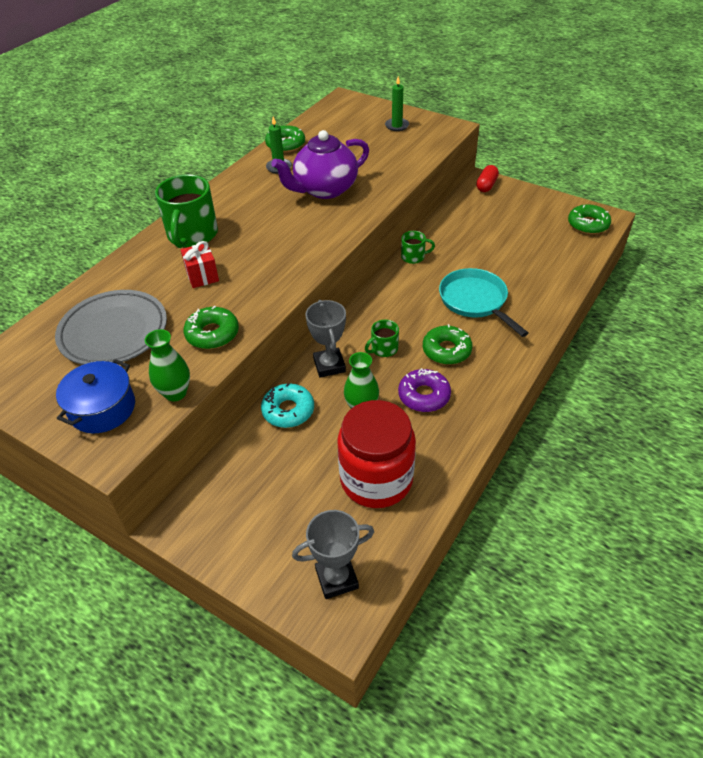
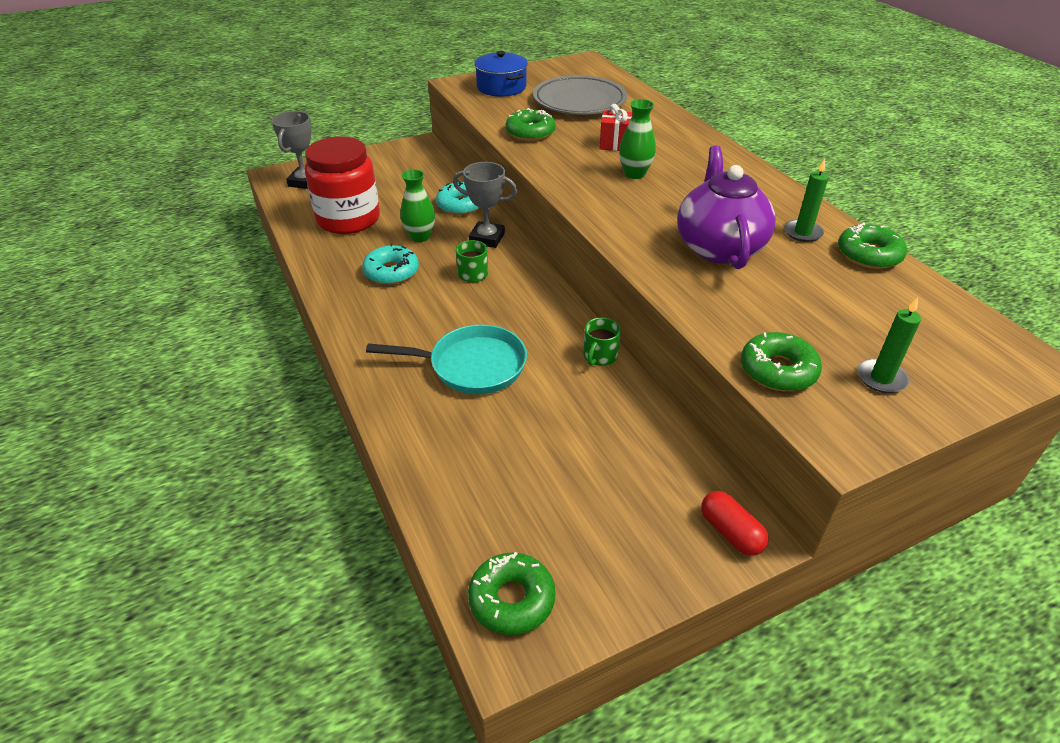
camera: 120 degrees right, 5 degrees down
green vase [145,329,190,401] -> green vase moved to [619,99,656,179]
green mug [155,174,218,248] -> none
purple donut [398,368,451,412] -> turquoise donut [362,244,419,285]
green donut [423,324,472,365] -> green donut moved to [741,332,822,391]

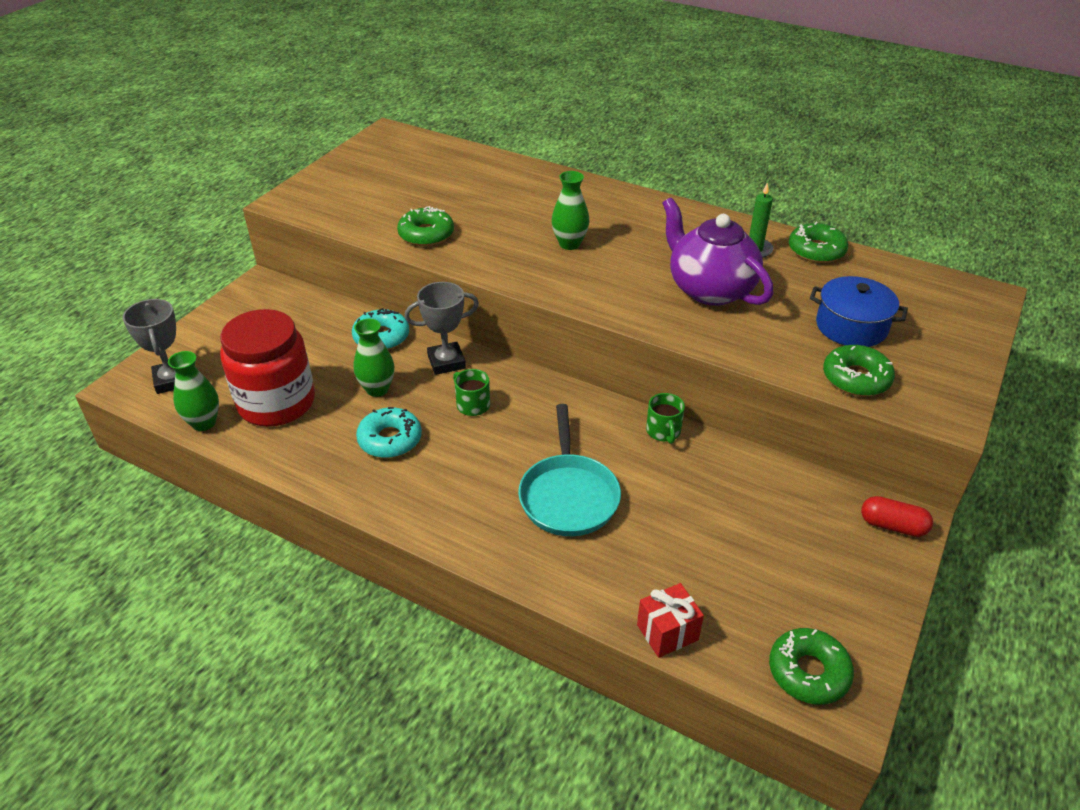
camera: 35 degrees left, 0 degrees up
turquoise pan [366,325,527,394] -> turquoise pan turned 120 degrees clockwise [518,404,621,536]
blue pot [474,51,528,97] -> blue pot moved to [810,276,908,347]
grey plate [533,75,627,115] -> none
red gift [599,104,633,151] -> red gift moved to [637,583,704,658]
green candle [857,297,921,393] -> none
none -> green vase [168,351,219,431]

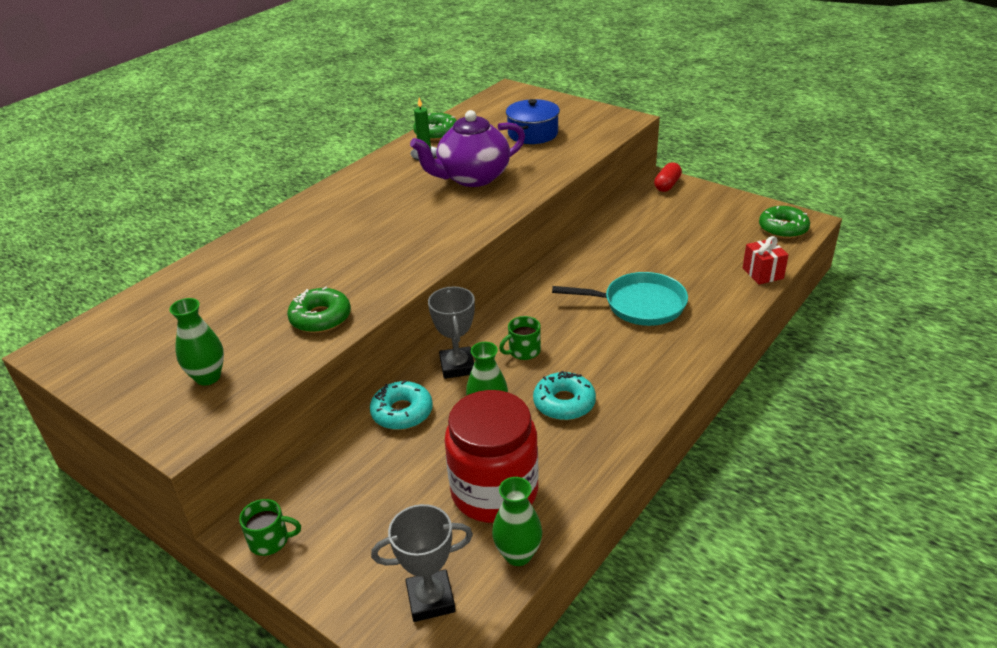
camera: 80 degrees left, 5 degrees down
green vase [551,171,590,250] -> green vase moved to [169,298,224,386]
green mug [646,393,685,444] -> green mug moved to [239,499,301,556]
green donut [823,345,895,396] -> none

